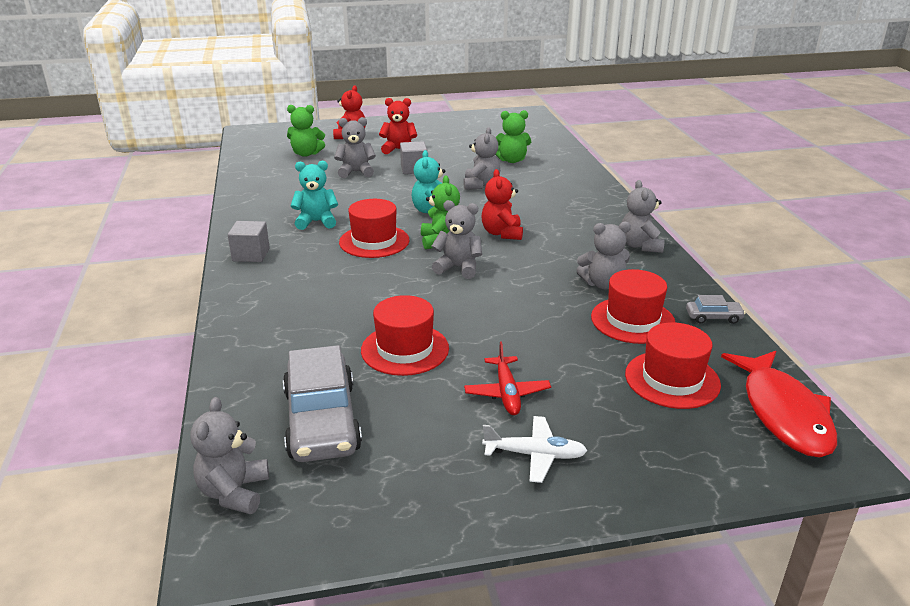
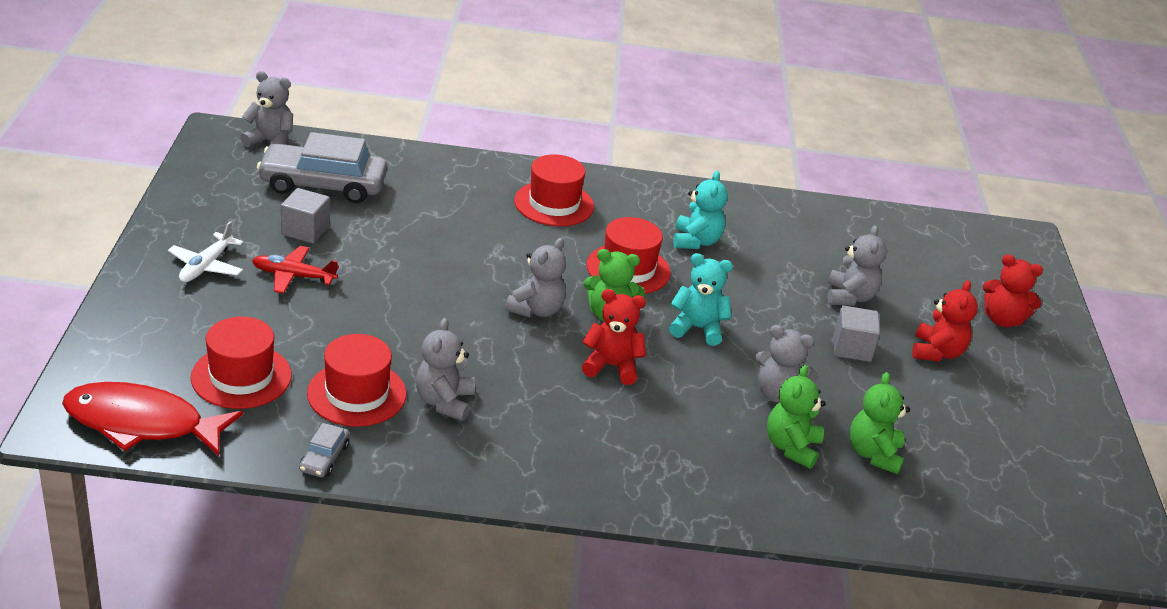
camera: 100 degrees right, 5 degrees up
grey cube [228,221,270,262] -> grey cube moved to [281,188,330,243]
green teddy bear [287,105,325,157] -> green teddy bear moved to [767,365,825,469]
red hat [361,295,449,376] -> red hat moved to [514,154,594,226]
grey teddy bear [622,180,665,253] -> none

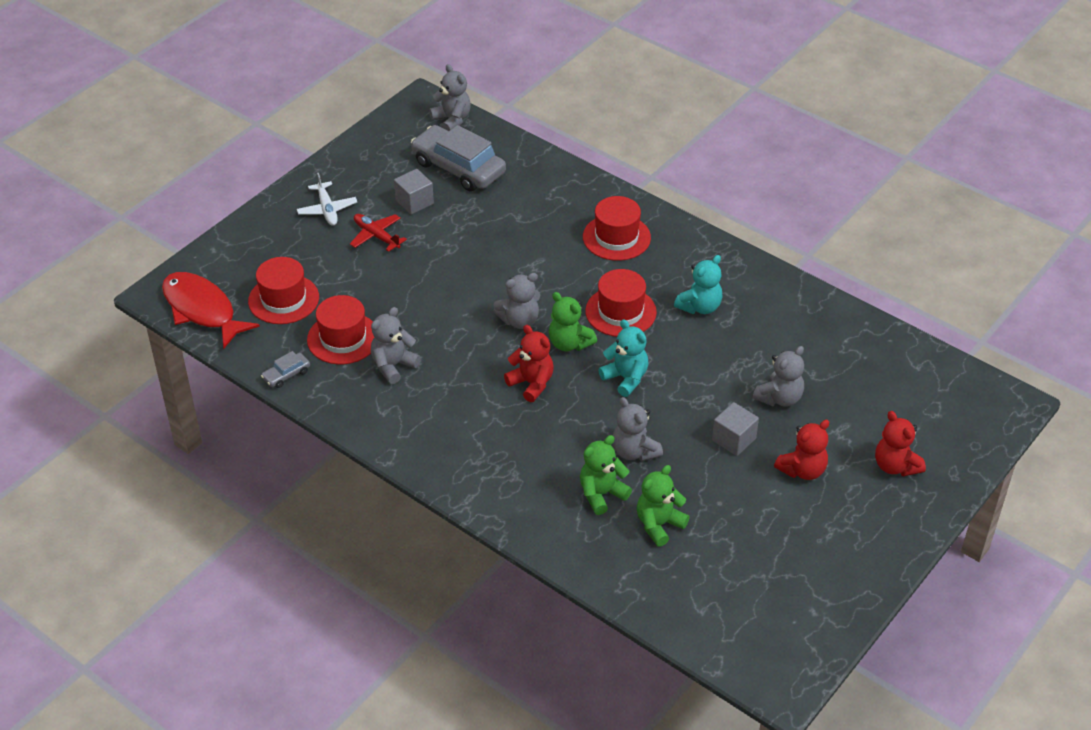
camera: 40 degrees right, 10 degrees up
white plane [168,221,243,282] -> white plane turned 75 degrees counterclockwise [297,173,357,226]

